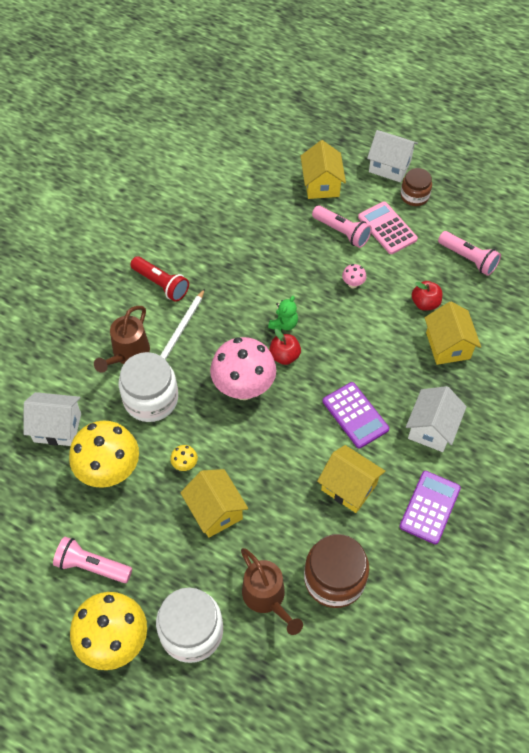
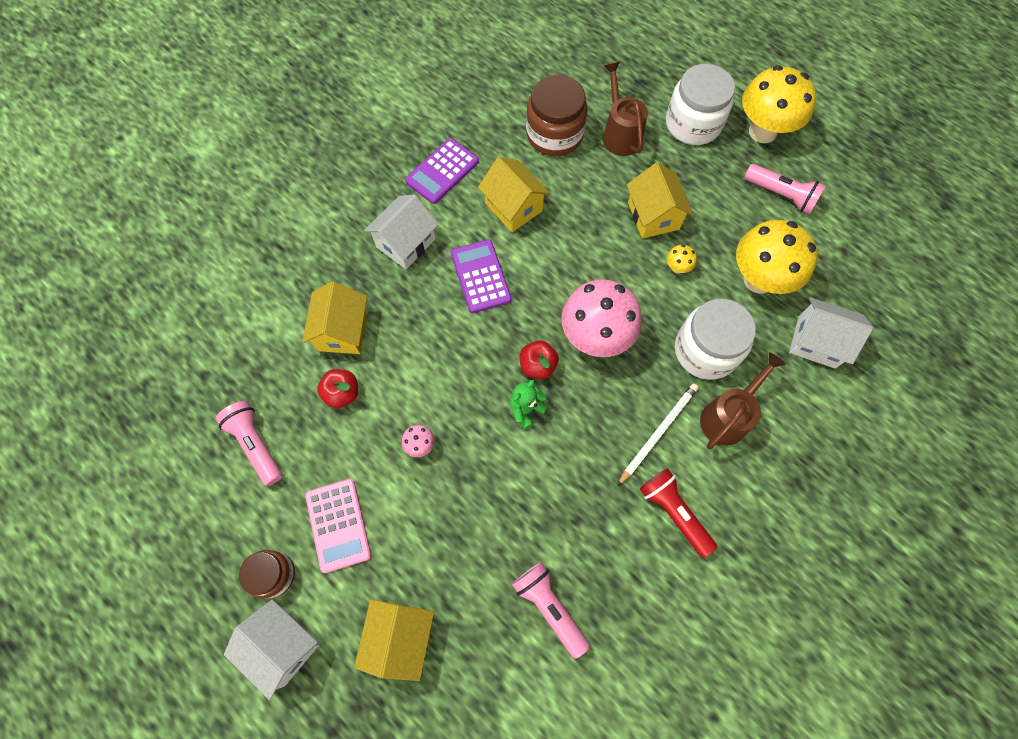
camera: 165 degrees left, 10 degrees up
pink flashlight [312,205,372,248] -> pink flashlight moved to [512,562,590,659]

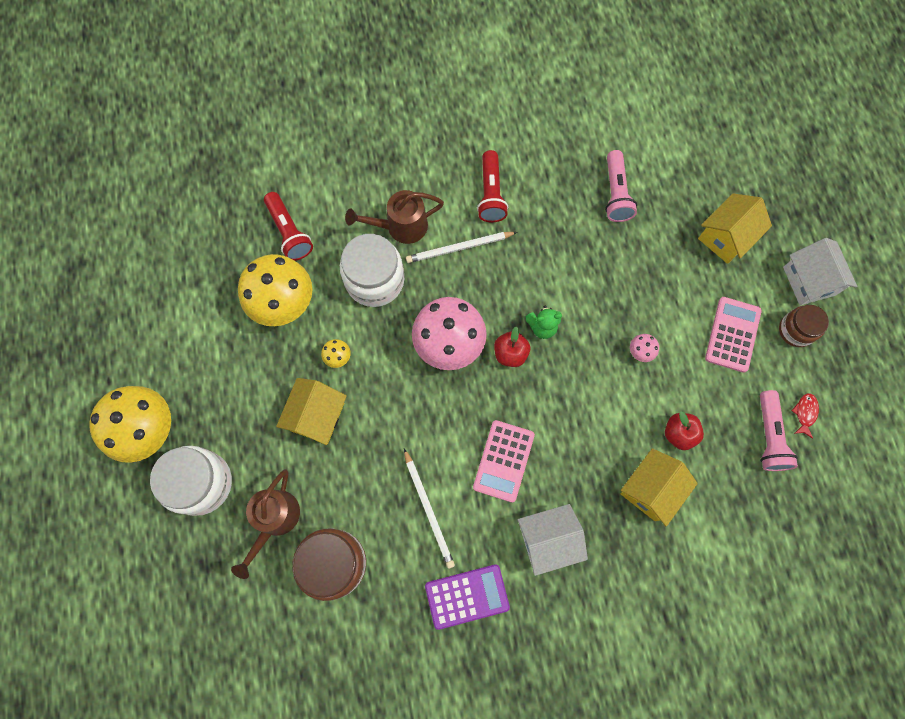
camera: 145 degrees left, 5 degrees up
purple calculator [451,239,512,313] -> pink calculator [473,420,535,503]
yellow house [478,157,550,232] -> white pencil [404,449,455,569]
pink flashlight [744,164,826,214] -> none
white house [789,297,873,369] -> red flashlight [264,192,313,261]
none -> red fish [791,393,819,439]

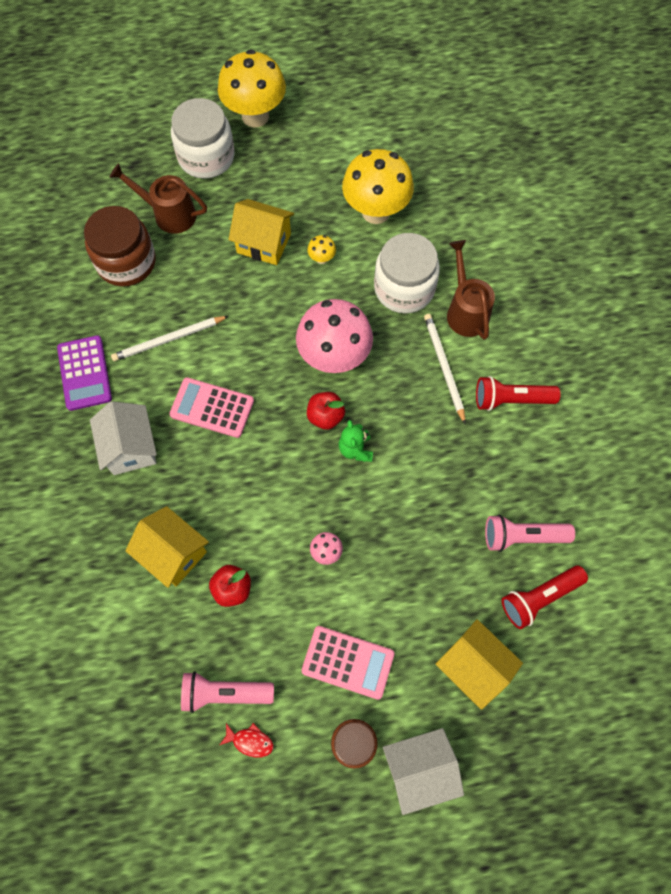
camera: 90 degrees right, 5 degrees down
red flashlight [264,192,313,261] -> red flashlight moved to [502,566,588,629]

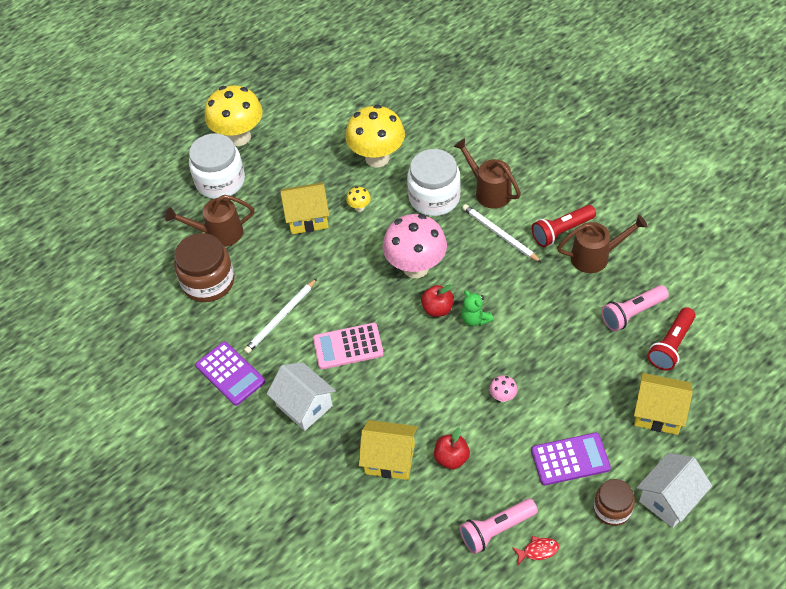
camera: 25 degrees left, 15 degrees down
pink calculator [301,626,394,700] -> purple calculator [531,433,611,485]
none -> brown watering can [557,215,647,273]

